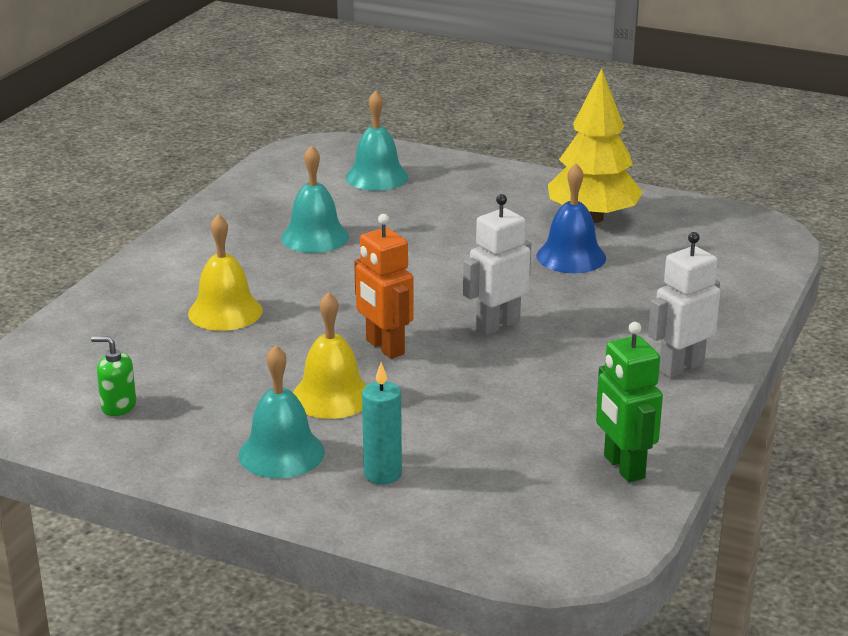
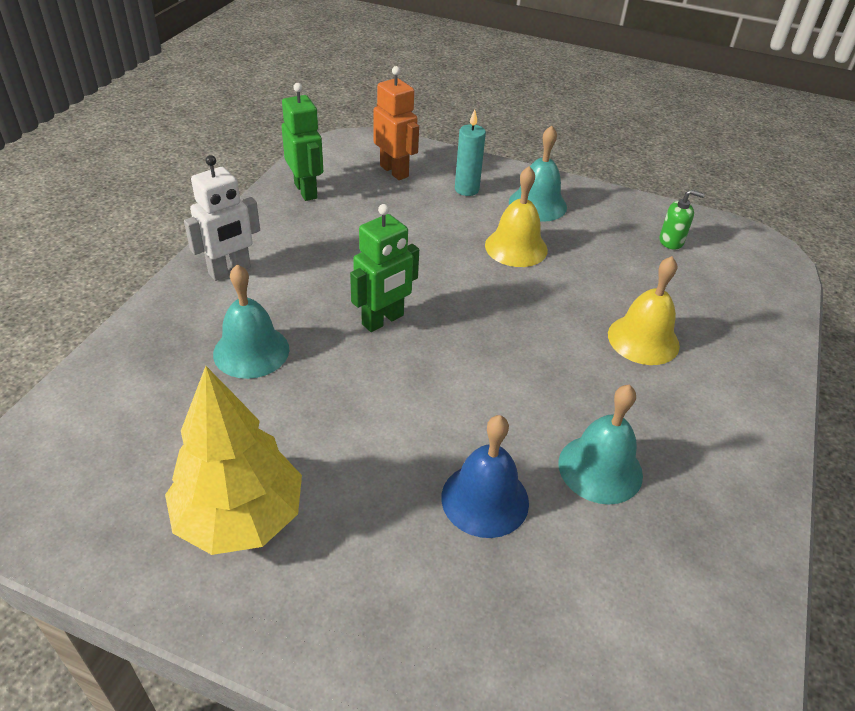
camera: 175 degrees right, 15 degrees up
turquoise bell [345,90,409,191] -> turquoise bell moved to [213,264,289,379]
orange robot [354,214,414,359] -> orange robot moved to [373,66,419,180]
white robot [463,194,531,335] -> green robot [350,204,419,332]
blue bell [536,163,606,273] -> blue bell moved to [441,415,529,538]

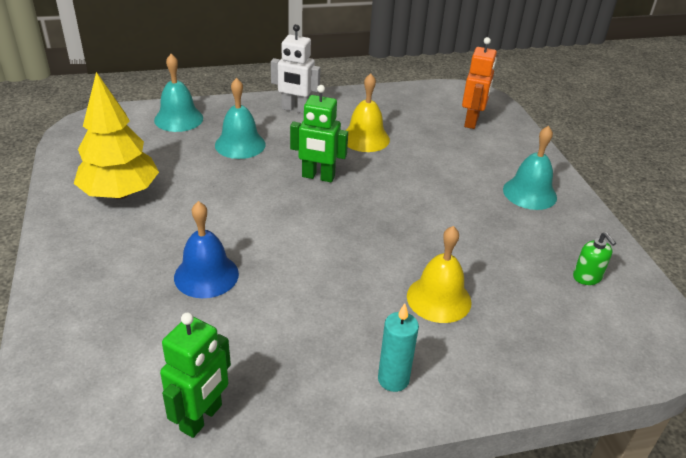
camera: 55 degrees right, 5 degrees down
green robot [282,83,323,201] -> green robot moved to [160,312,231,438]
turquoise candle [455,109,486,196] -> turquoise candle moved to [378,303,419,392]
yellow bell [485,166,548,267] -> yellow bell moved to [345,73,390,152]
turquoise bell [558,385,643,504] -> turquoise bell moved to [154,54,203,132]

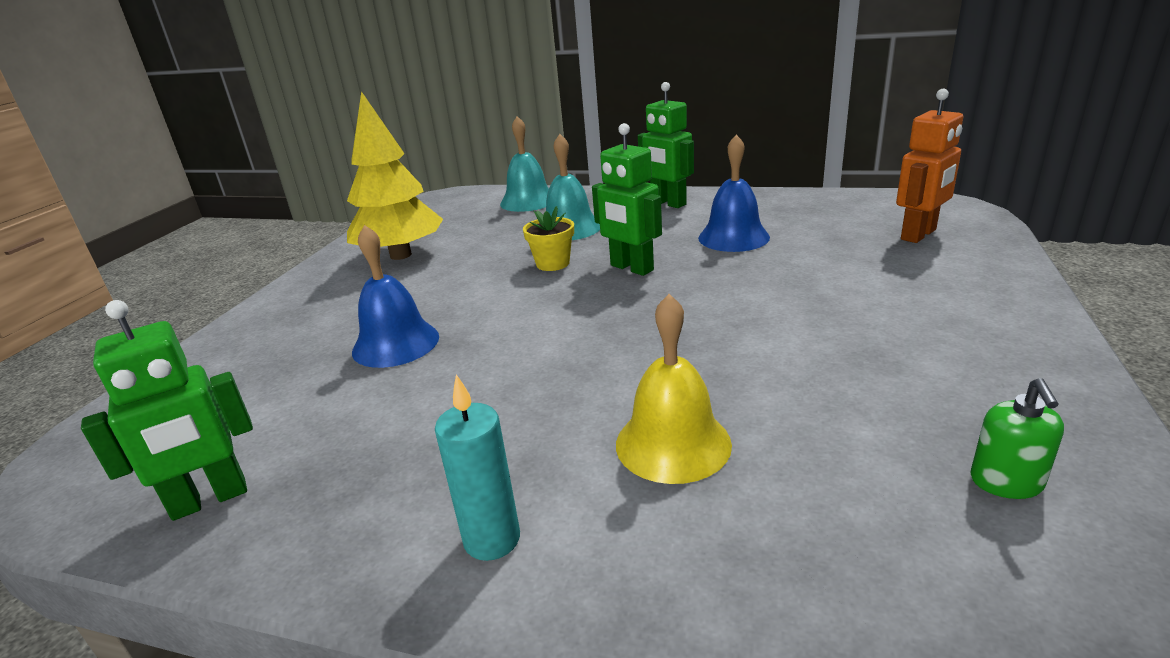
camera: 35 degrees right, 10 degrees down
white robot [271,24,320,114] -> green robot [638,82,694,208]
yellow bell [345,73,390,152] -> blue bell [698,135,770,252]
turquoise bell [503,126,557,210] -> none
none -> yellow flower pot [523,206,574,271]

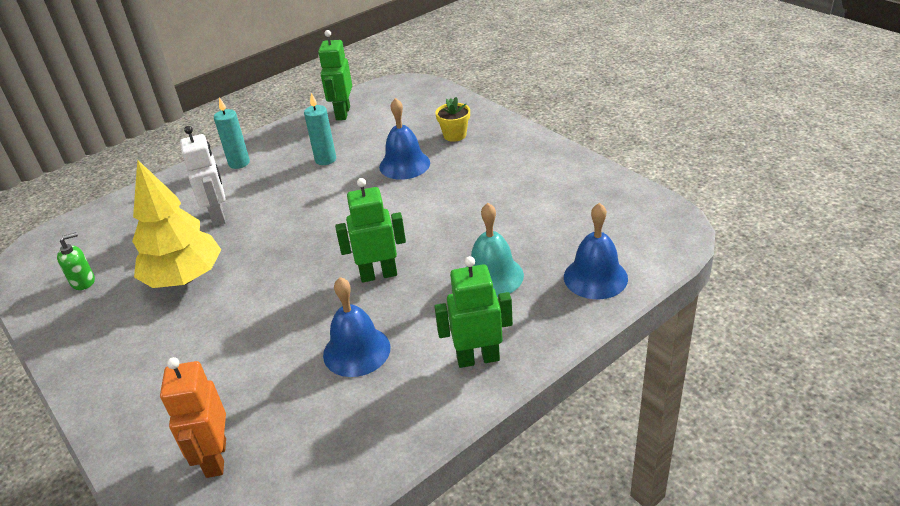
camera: 125 degrees right, 10 degrees up
yellow tree [347,91,443,260] -> yellow tree moved to [132,159,221,288]
turquoise bell [500,116,549,212] -> blue bell [564,203,628,299]
yellow flower pot [523,206,574,271] -> yellow flower pot moved to [435,97,470,142]
yellow bell [616,294,732,484] -> white robot [180,126,226,226]
green soap dispenser [970,378,1064,499] -> green soap dispenser turned 105 degrees clockwise [57,232,95,290]
none -> turquoise candle [304,93,336,165]

